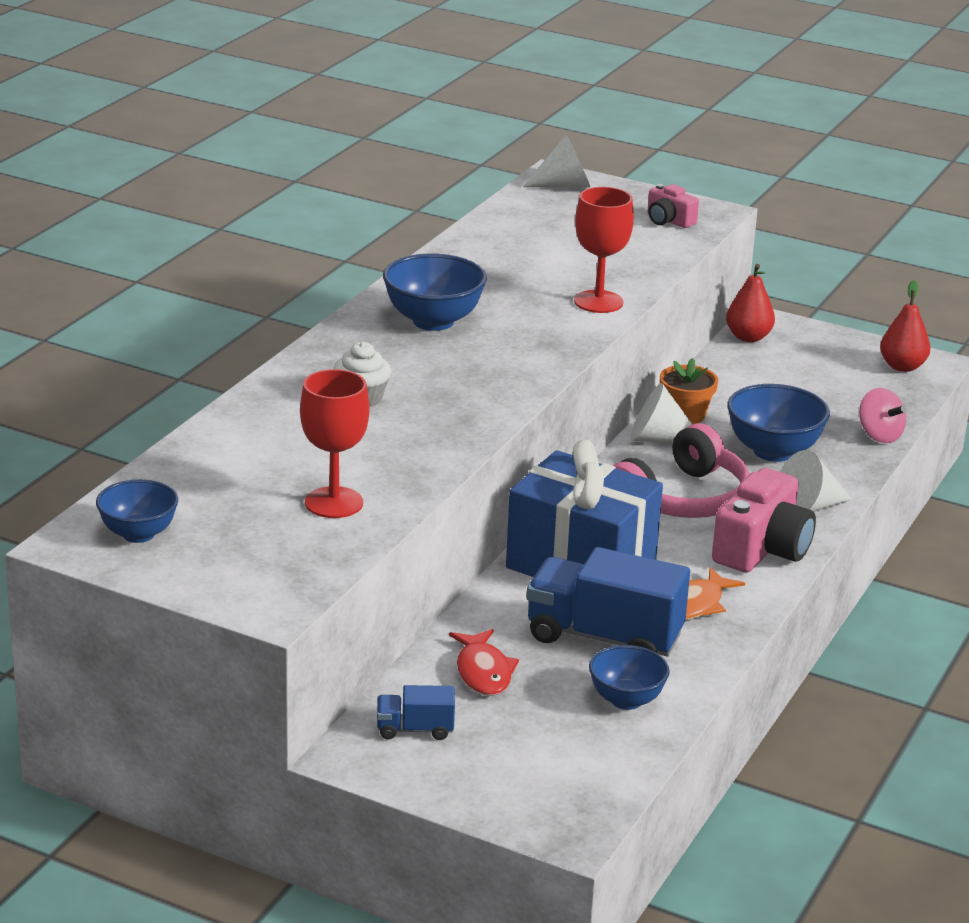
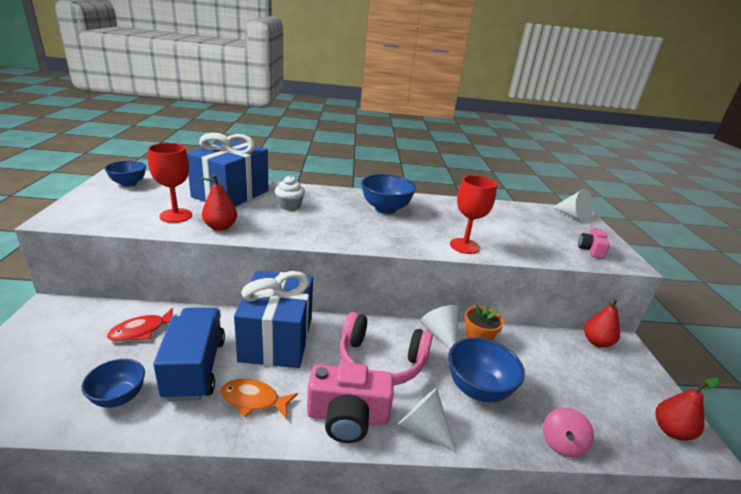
camera: 60 degrees right, 0 degrees up
blue truck [377,685,455,740] -> none
none -> blue gift [187,132,268,207]
none -> red pear [201,175,237,231]

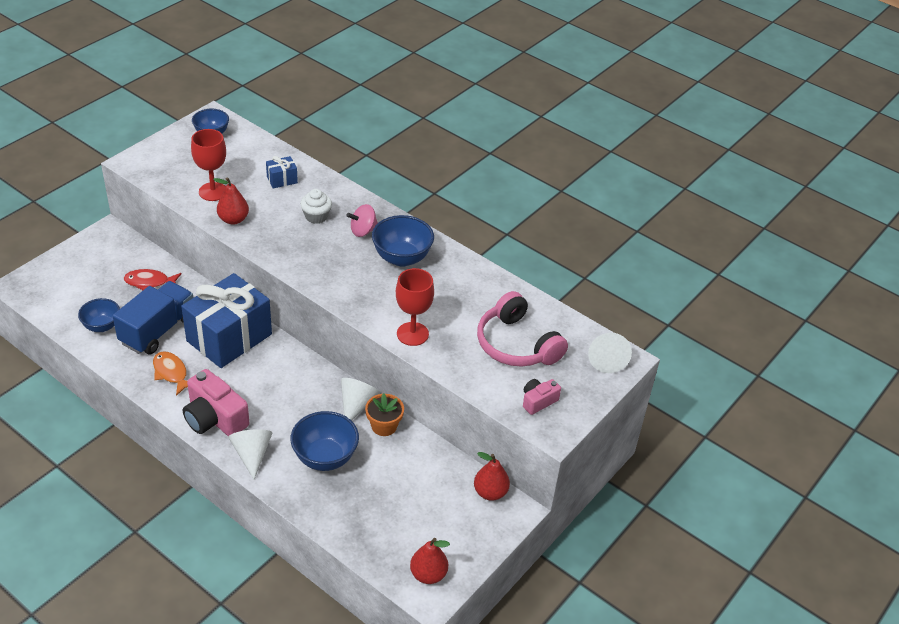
camera: 40 degrees right, 15 degrees up
blue gift [187,132,268,207] -> blue gift [266,156,298,188], size x0.41
pink headphones [340,312,433,385] -> pink headphones moved to [477,291,568,367]
pink spinning top [543,407,594,458] -> pink spinning top moved to [347,204,378,237]

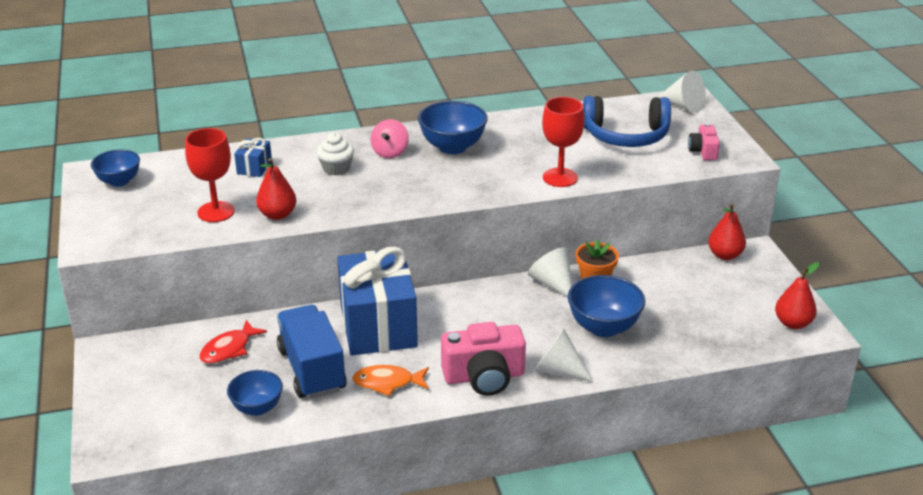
camera: 50 degrees left, 10 degrees down
pink headphones [477,291,568,367] -> blue headphones [583,96,671,147]

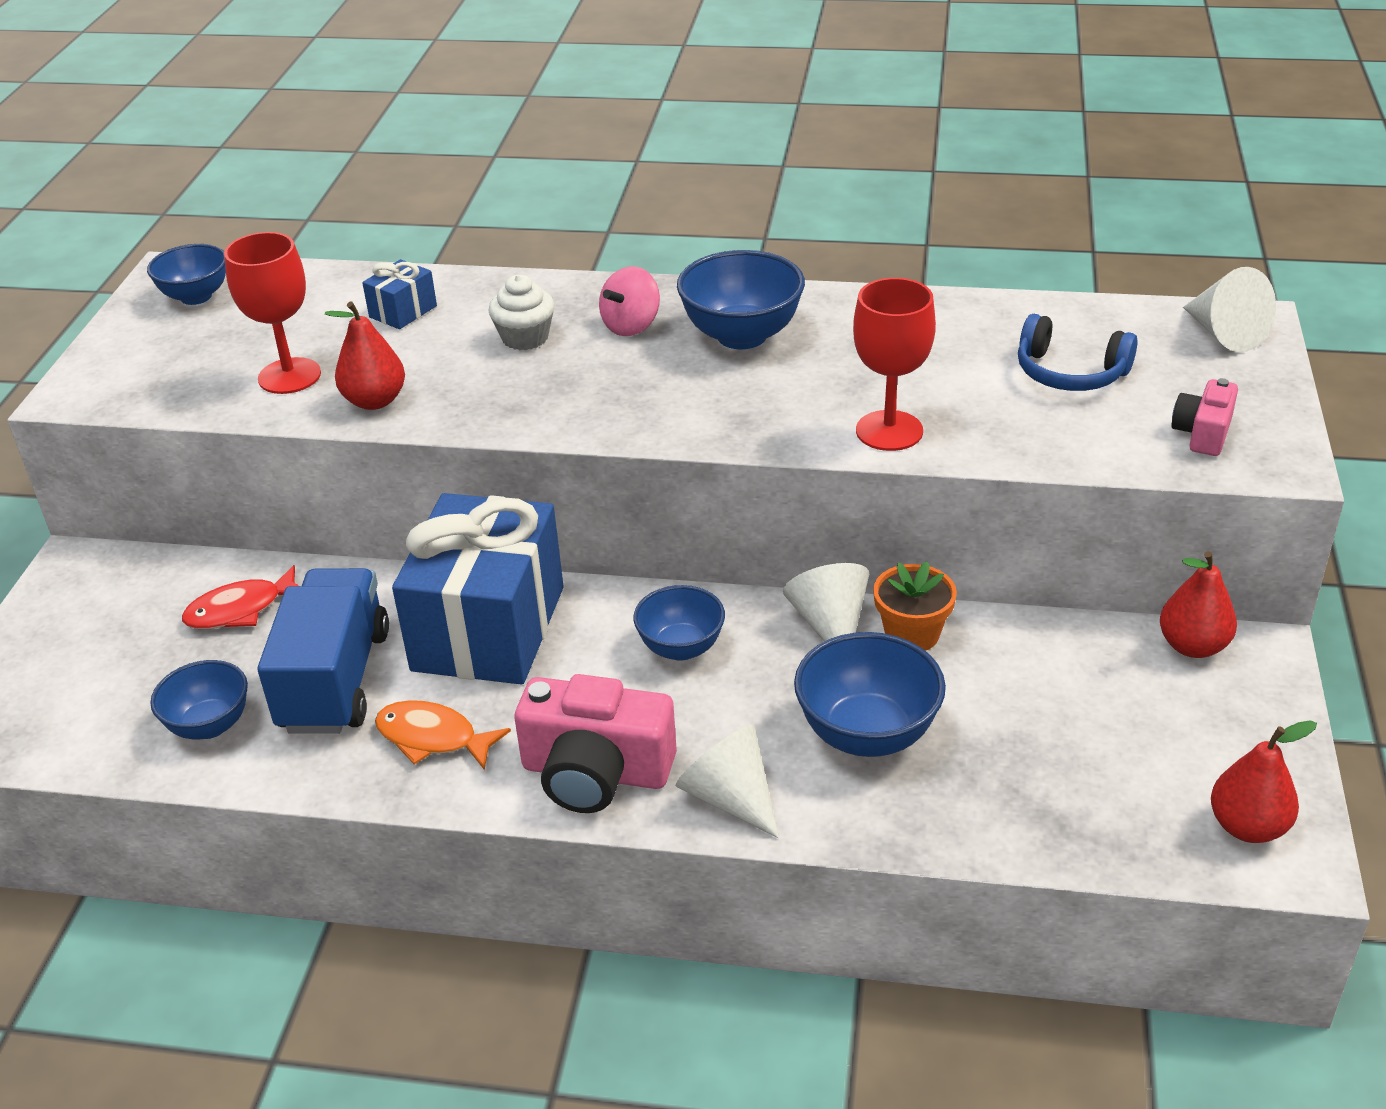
camera: 25 degrees right, 5 degrees up
blue headphones [583,96,671,147] -> blue headphones [1018,314,1138,391], size x0.66
none -> blue bowl [633,585,725,661]

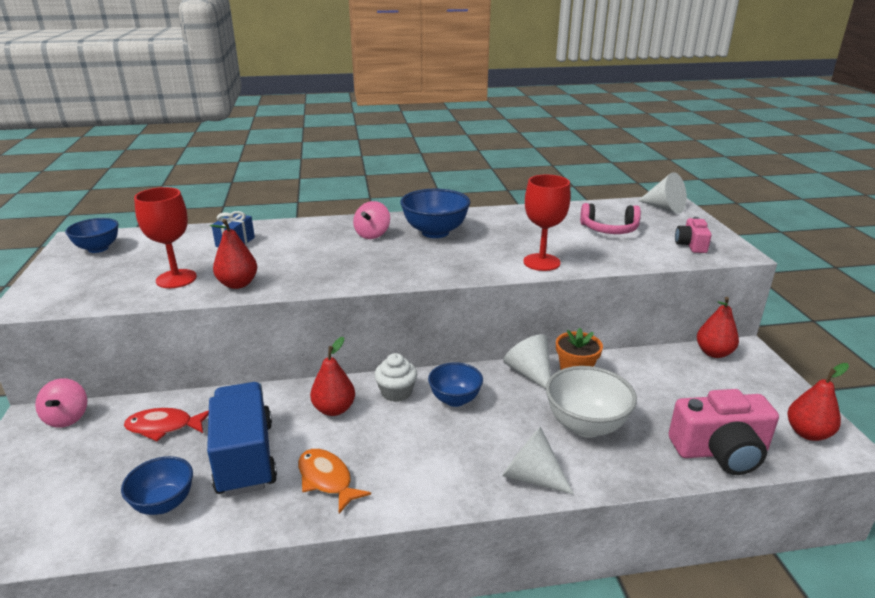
camera: 20 degrees left, 10 degrees down
red fish [182,565,299,629] -> red fish turned 45 degrees clockwise [124,408,209,441]
orange fish [375,700,511,770] -> orange fish turned 45 degrees clockwise [298,449,371,514]
blue gift [392,493,564,685] -> red pear [310,337,355,416]
white cupcake [488,274,555,350] -> white cupcake moved to [374,353,417,402]
pink camera [514,674,677,813] -> pink camera moved to [669,389,779,475]
blue bowl [794,632,946,757] -> white bowl [546,366,637,437]
blue headphones [1018,314,1138,391] -> pink headphones [580,203,641,234]
none -> pink spinning top [35,378,87,428]

